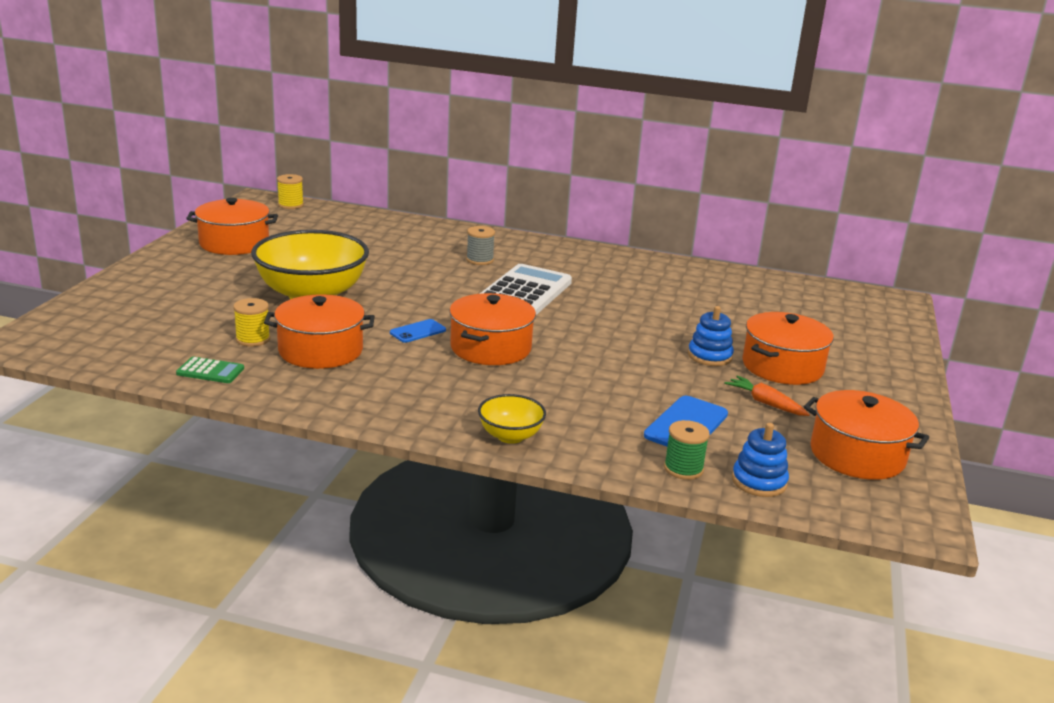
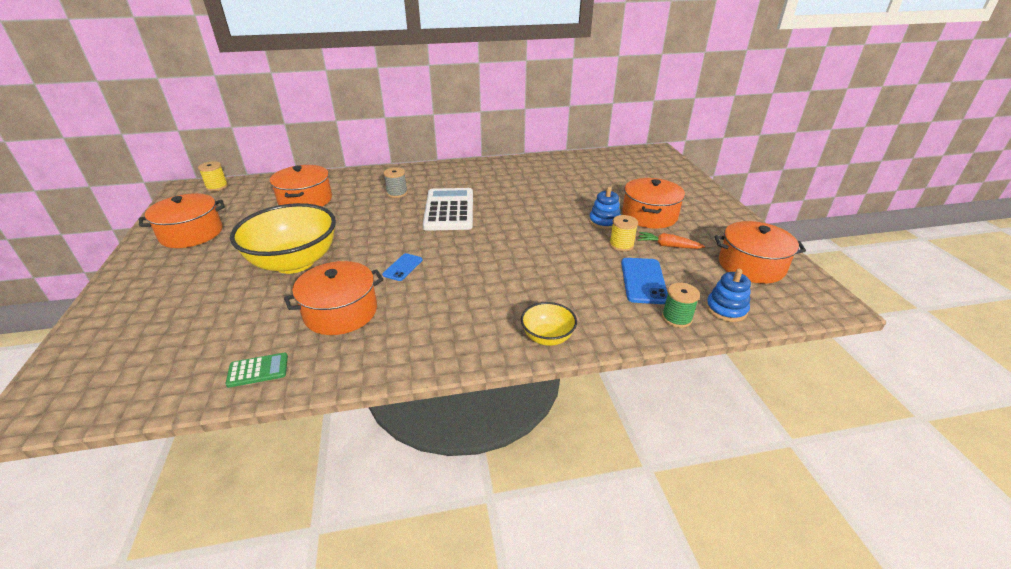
camera: 25 degrees left, 10 degrees up
yellow spool [233,298,270,347] -> yellow spool moved to [609,215,638,252]
orange pot [449,293,536,365] -> orange pot moved to [270,165,332,206]

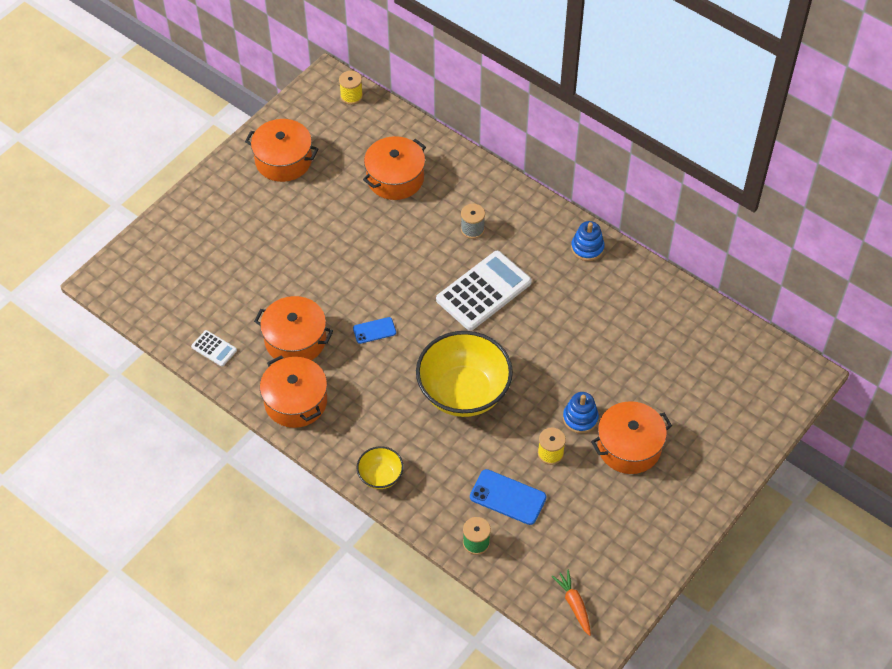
camera: 50 degrees right, 20 degrees up
green calculator [225,353,288,388] -> white calculator [191,330,237,366]
yellow bowl [230,203,336,274] -> yellow bowl moved to [416,331,513,417]
blue phone [621,258,668,304] -> blue phone turned 60 degrees clockwise [470,469,546,525]
orange carrot [638,232,705,249] -> orange carrot moved to [552,570,591,636]
blue stacking toy [706,269,751,322] -> blue stacking toy moved to [571,221,605,261]
orange pot [715,221,806,284] -> orange pot moved to [260,355,327,428]

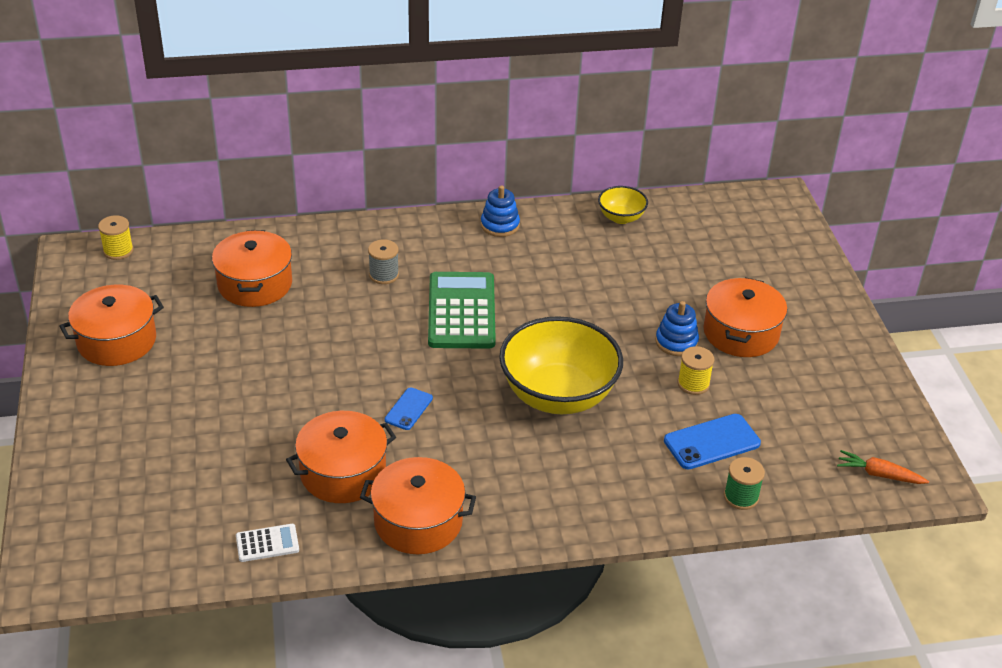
camera: 50 degrees left, 15 degrees down
yellow bowl [357,446,404,489] -> yellow bowl moved to [598,186,648,224]
white calculator [436,251,532,331] -> green calculator [428,272,496,349]

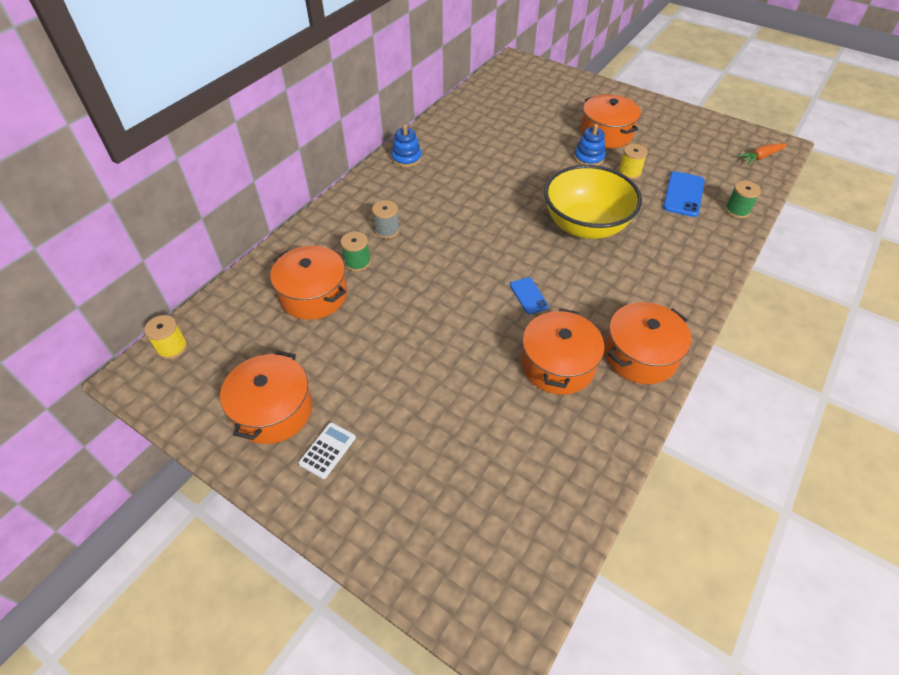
camera: 45 degrees left, 10 degrees up
white calculator [236,524,299,562] -> white calculator moved to [298,422,356,479]
green calculator [428,272,496,349] -> none
yellow bowl [598,186,648,224] -> none
none -> green spool [340,231,371,272]

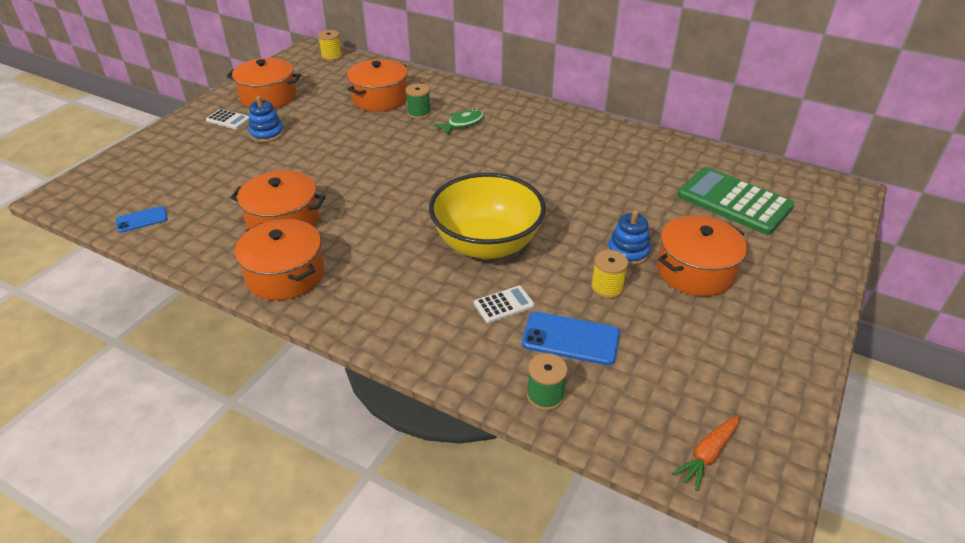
camera: 85 degrees right, 10 degrees down
grey spool [372,200,400,239] -> green fish [434,109,484,135]
blue stacking toy [391,124,422,167] -> blue stacking toy moved to [248,96,284,143]
blue phone [510,277,549,314] -> blue phone moved to [116,206,168,233]
orange carrot [738,143,787,164] -> orange carrot turned 105 degrees counterclockwise [672,415,740,491]
none -> white calculator [474,286,535,323]
none -> green calculator [677,167,794,235]

